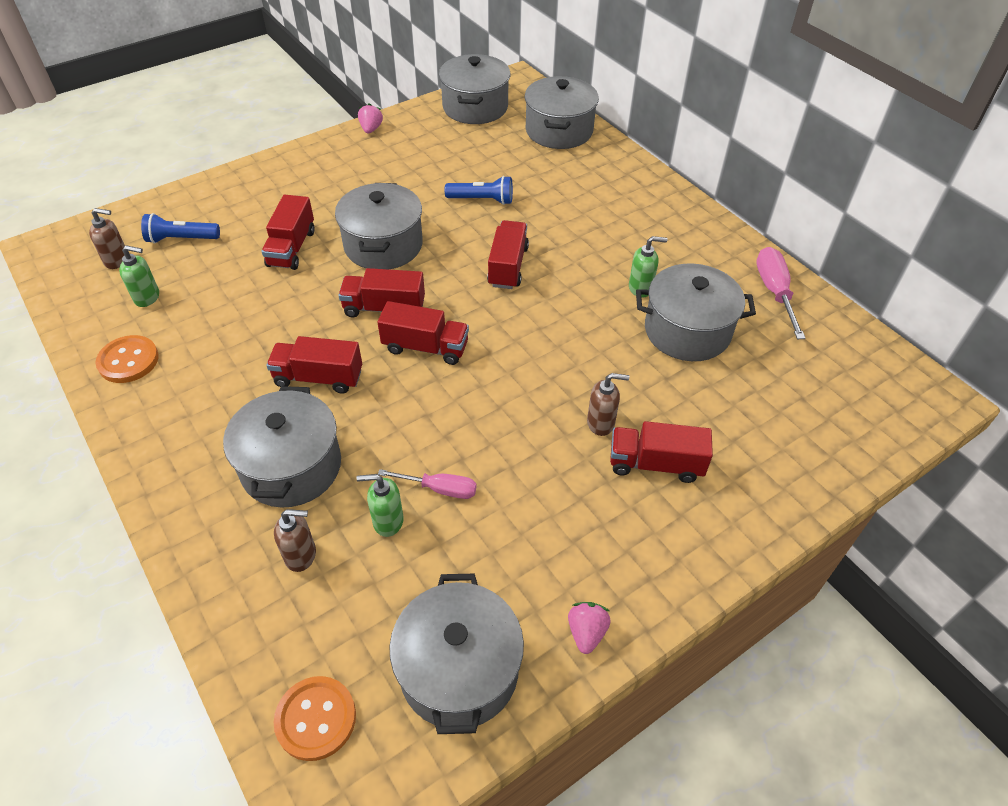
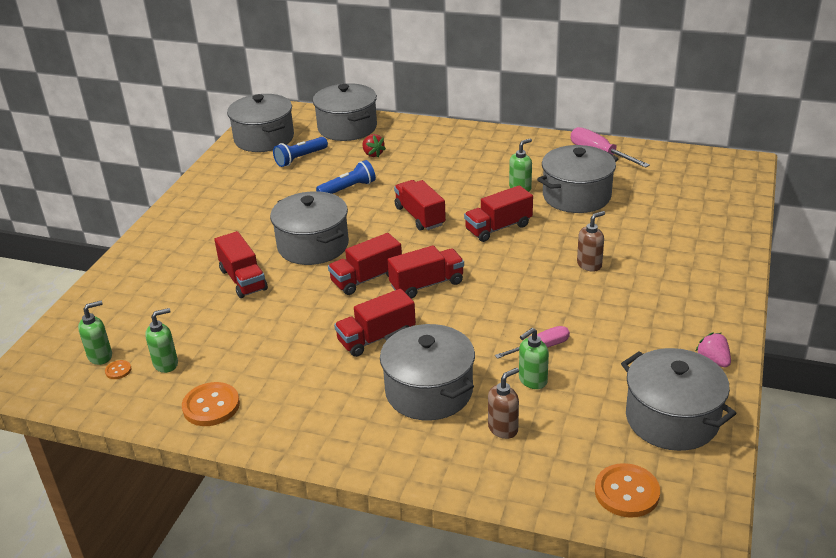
camera: 35 degrees left, 15 degrees down
brown soap dispenser [89,208,125,269] -> green soap dispenser [78,301,112,365]
blue flashlight [141,213,220,244] -> blue flashlight moved to [273,137,328,167]
pink strawberry [358,104,383,133] -> none
red truck [610,421,713,483] -> red truck moved to [464,185,533,242]
none -> orange button [105,360,131,379]
none -> red strawberry [363,134,386,157]

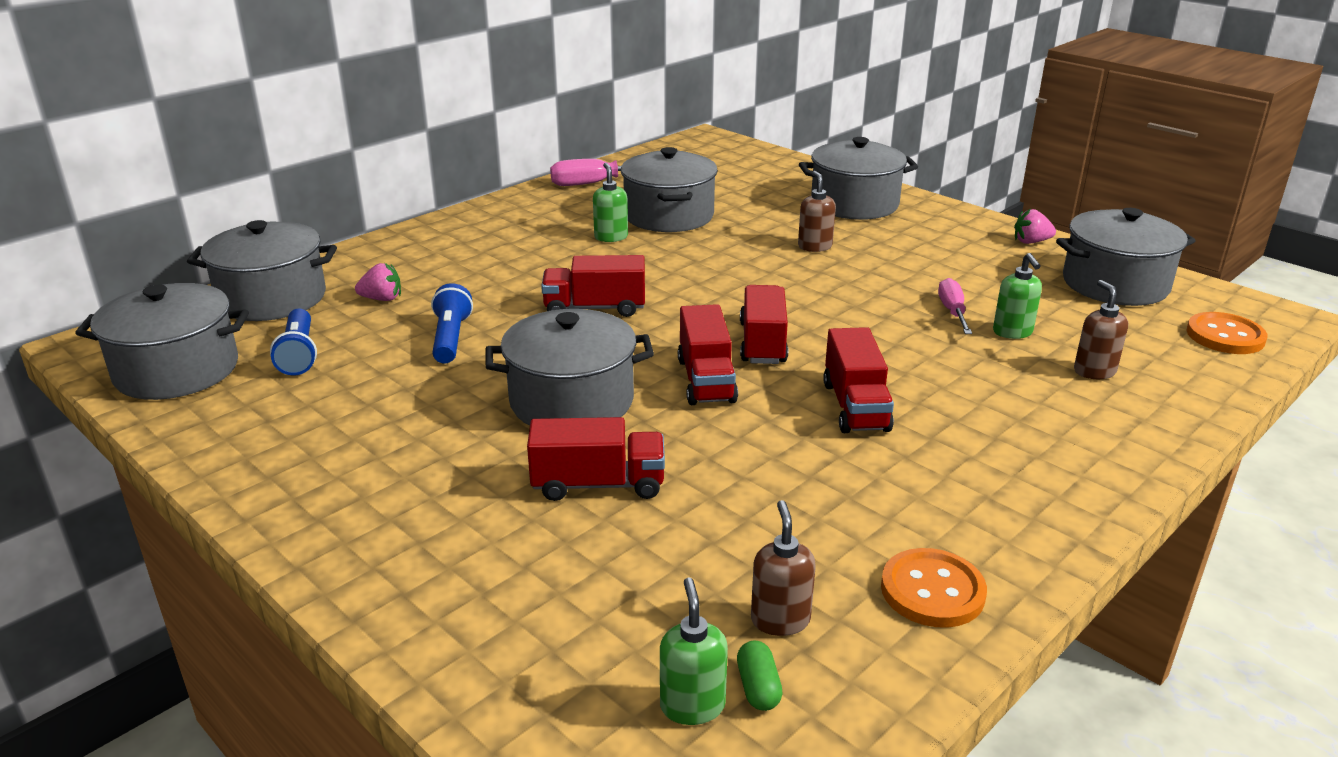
camera: 65 degrees left, 5 degrees down
orange button [105,360,131,379] -> green capsule [737,641,783,711]
green soap dispenser [145,308,178,373] -> brown soap dispenser [751,500,816,636]
red strawberry [363,134,386,157] -> pink strawberry [355,263,401,301]
grey pot [380,324,475,421] -> grey pot moved to [799,137,918,220]
red truck [464,185,533,242] -> none

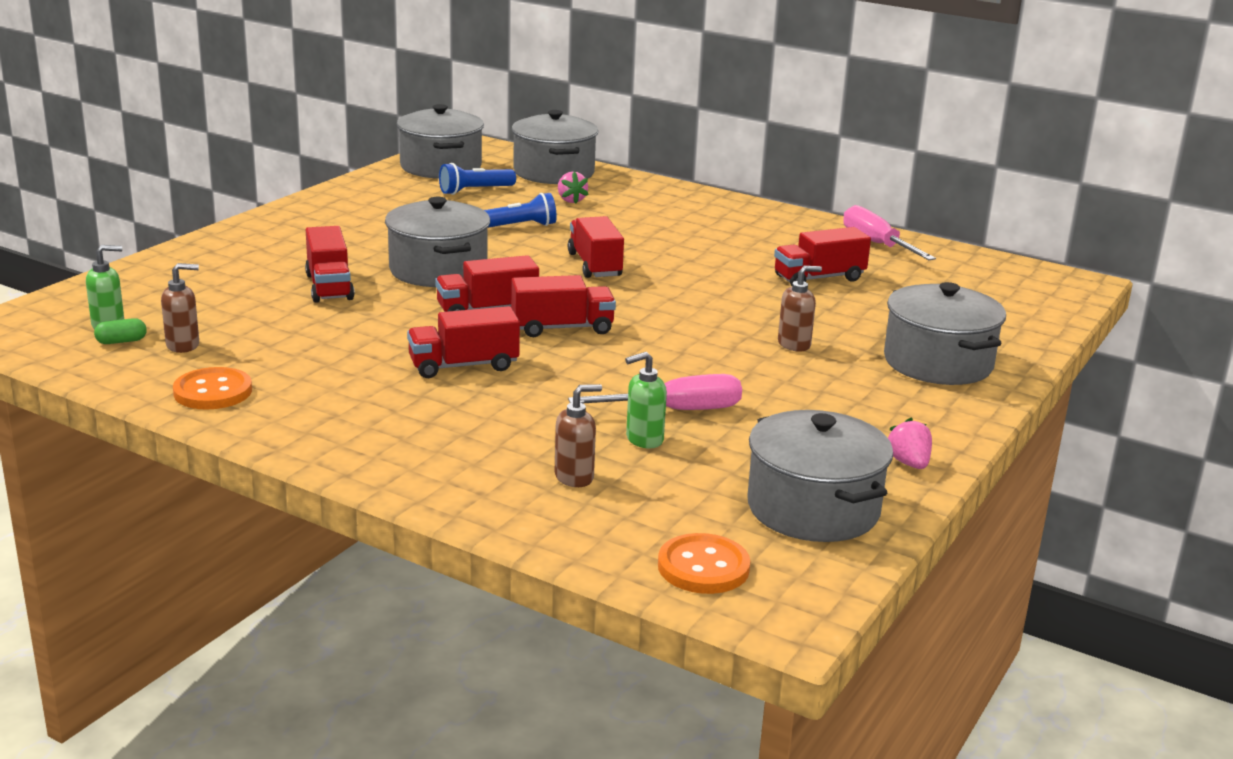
camera: 75 degrees right, 5 degrees down
green soap dispenser [593,163,628,242] -> none
grey pot [621,147,718,232] -> red truck [774,227,871,286]
pink screwdriver [938,278,972,334] -> pink screwdriver [568,374,742,410], size x1.51

